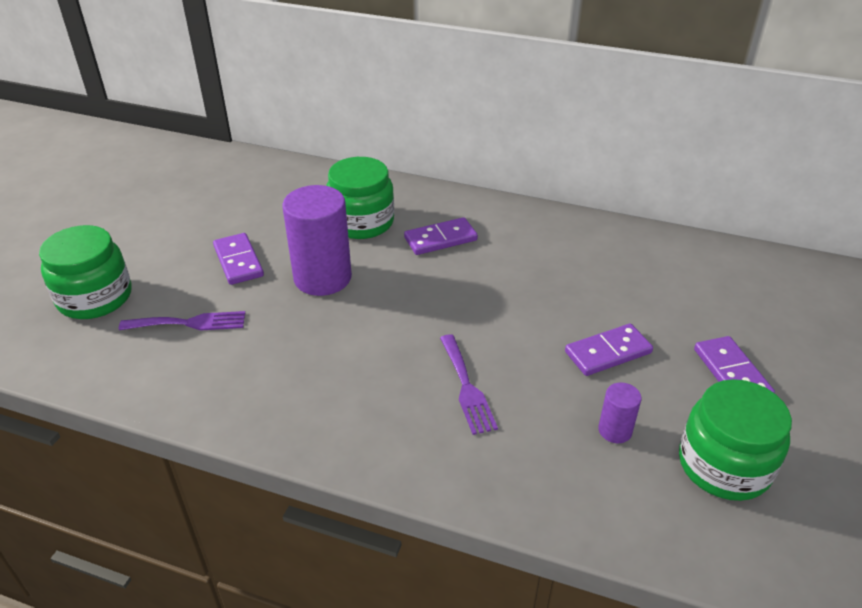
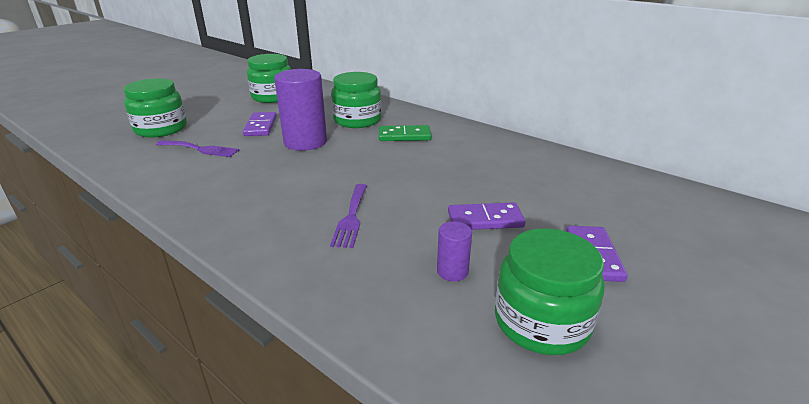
camera: 20 degrees right, 10 degrees down
purple domino [404,217,478,255] -> green domino [379,125,431,141]
none -> green jar [247,54,291,103]

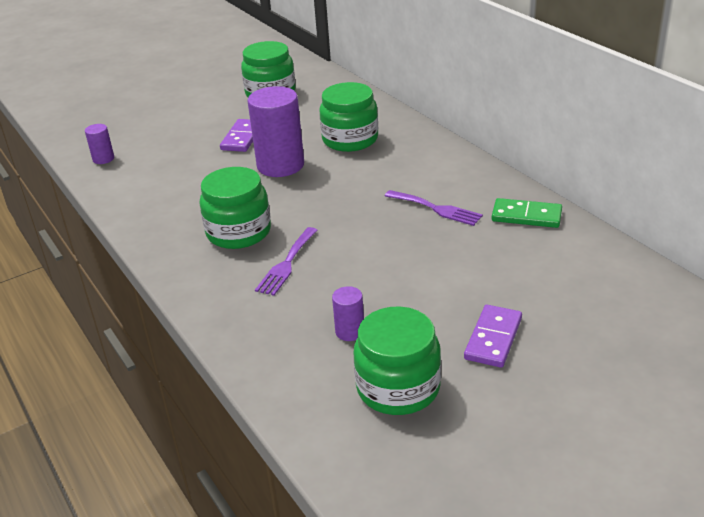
camera: 20 degrees right, 5 degrees up
green jar [124,78,187,138] -> green jar moved to [200,167,271,249]
purple fork [156,140,239,157] -> purple fork moved to [385,190,483,226]
green domino [379,125,431,141] -> green domino moved to [492,198,562,228]
purple domino [448,202,525,230] -> none
none -> purple cylinder [85,124,114,164]

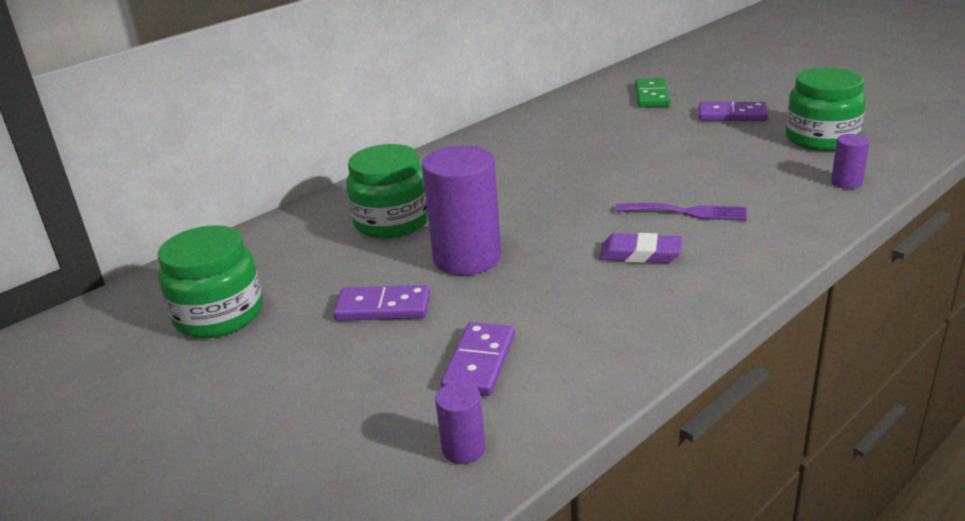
camera: 100 degrees left, 5 degrees down
green jar [200,167,271,249] -> purple eraser [599,233,682,263]
purple cylinder [332,286,364,341] -> purple cylinder moved to [831,134,870,189]
purple fork [385,190,483,226] -> none
green domino [492,198,562,228] -> green domino moved to [635,78,671,107]
none -> purple domino [441,322,515,396]

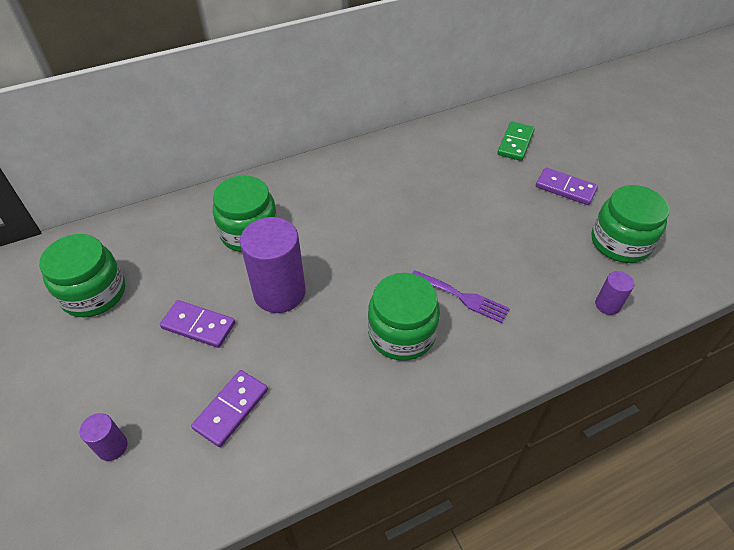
camera: 15 degrees right, 20 degrees up
purple cylinder [435,382,486,464] -> purple cylinder moved to [80,413,127,461]
purple eraser [599,233,682,263] -> green jar [368,273,440,361]

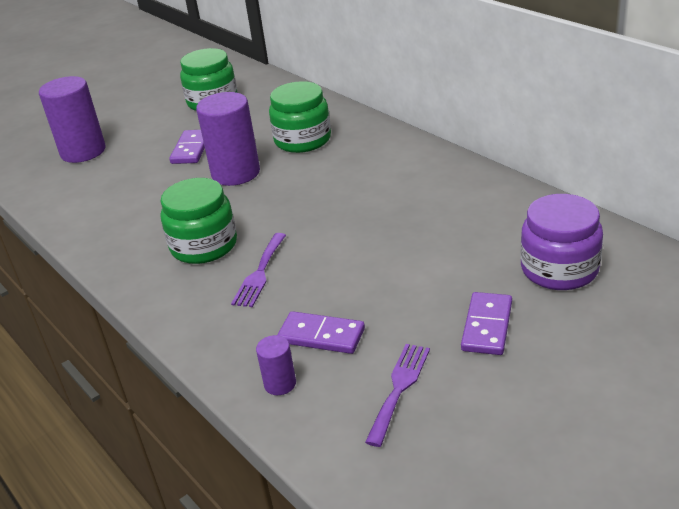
camera: 80 degrees right, 15 degrees down
purple cylinder [80,413,127,461] -> purple cylinder [39,76,106,163], size x2.13
purple domino [191,370,268,447] -> purple domino moved to [277,311,365,354]
green domino [497,122,535,161] -> purple jar [521,194,603,290]
green jar [591,185,669,263] -> purple fork [365,344,430,447]

